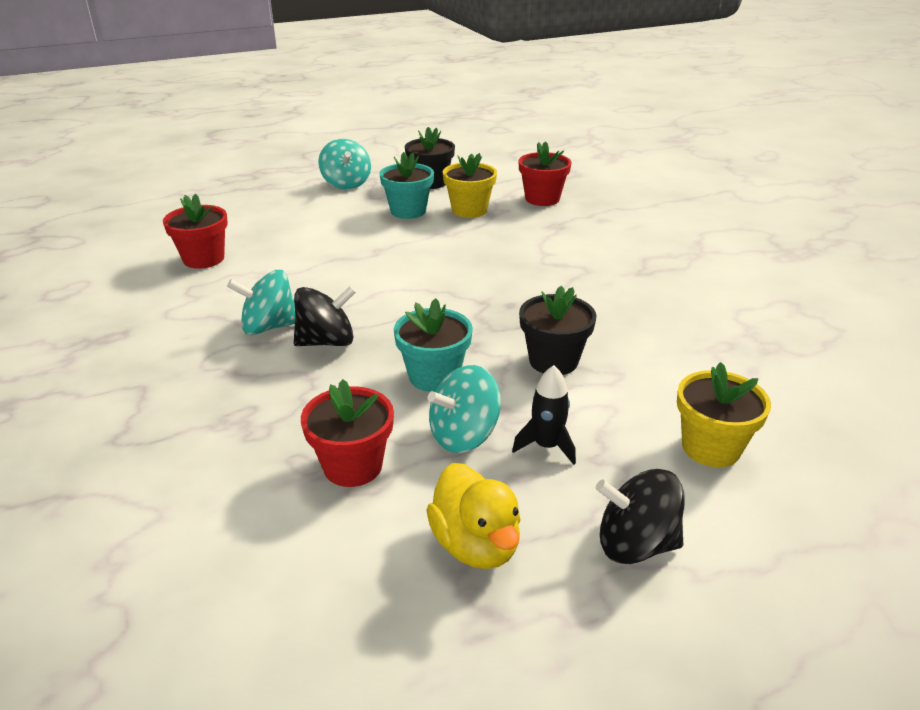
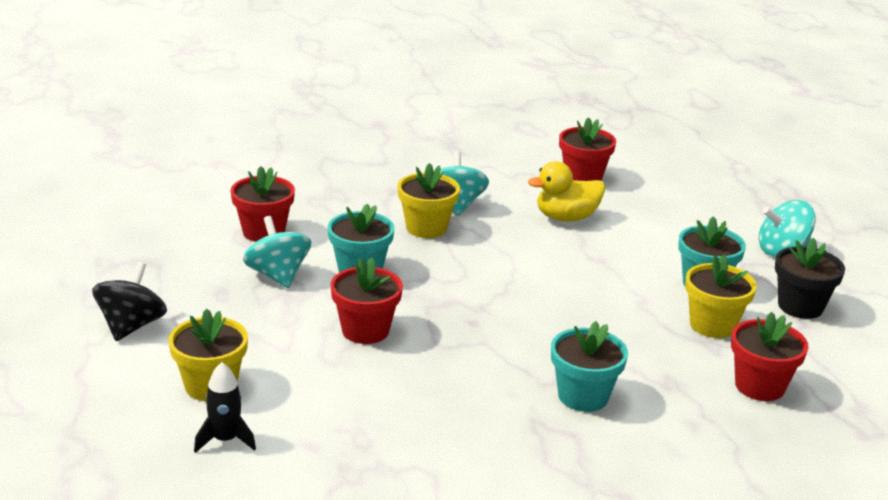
camera: 95 degrees right, 5 degrees down
black spinning top [294,286,356,346] -> yellow flower pot [398,163,460,238]
yellow duck [427,463,521,569] -> yellow duck moved to [528,161,605,222]
black rocket [512,365,576,465] -> black rocket moved to [194,362,256,453]
black flower pot [519,286,596,375] -> red flower pot [330,258,403,344]
none -> turquoise flower pot [551,321,628,412]

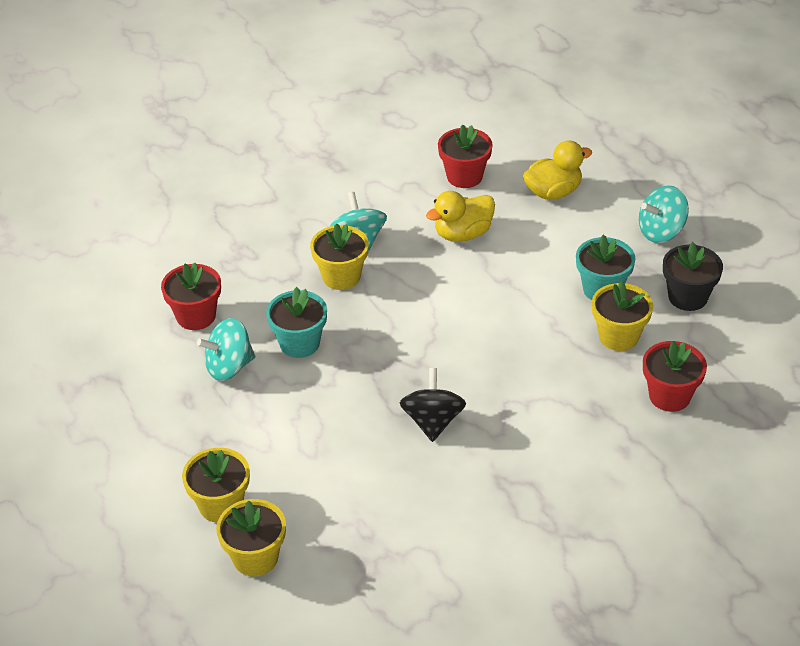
camera: 10 degrees left, 15 degrees up
black spinning top [92,262,167,341] -> black spinning top moved to [400,368,466,442]
black rocket [194,362,256,453] -> yellow flower pot [216,499,286,576]
turquoise spinning top [243,216,311,288] -> turquoise spinning top turned 75 degrees counterclockwise [197,318,255,381]
red flower pot [330,258,403,344] -> none
turquoise flower pot [551,321,628,412] -> none
none -> yellow duck [523,140,592,200]

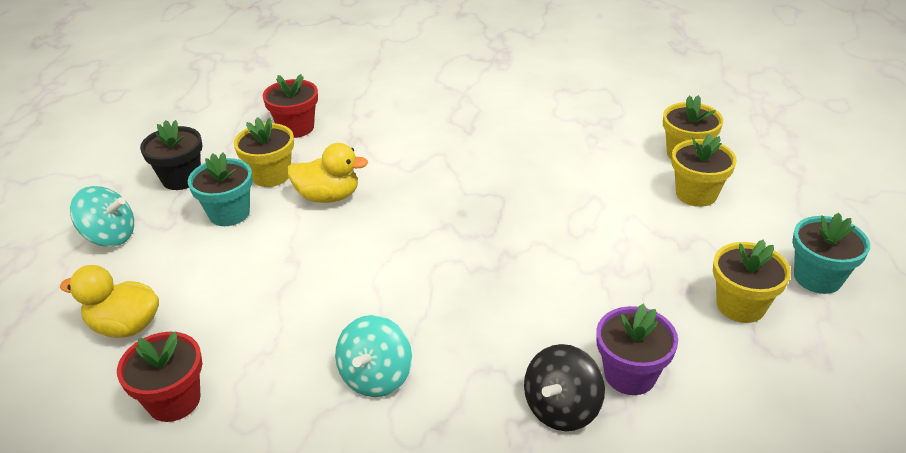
camera: 145 degrees left, 5 degrees down
red flower pot [161,263,221,330] -> purple flower pot [596,304,678,395]
turquoise spinning top [197,318,255,381] -> none
turquoise flower pot [266,287,327,358] -> turquoise flower pot moved to [792,213,870,294]
yellow flower pot [310,223,369,290] -> yellow flower pot moved to [713,240,791,323]
black spinning top [400,368,466,442] -> black spinning top moved to [524,344,605,431]
yellow duck [426,191,495,242] -> yellow duck moved to [287,143,368,203]

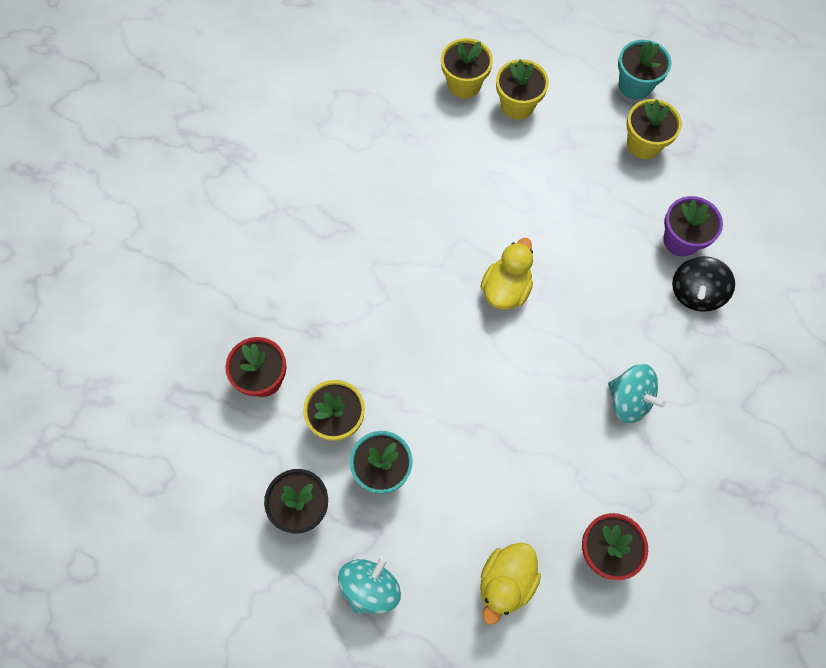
camera: 70 degrees left, 30 degrees up
yellow duck [287,143,368,203] -> yellow duck moved to [480,238,533,310]
black spinning top [524,344,605,431] -> black spinning top turned 60 degrees clockwise [672,256,735,312]

